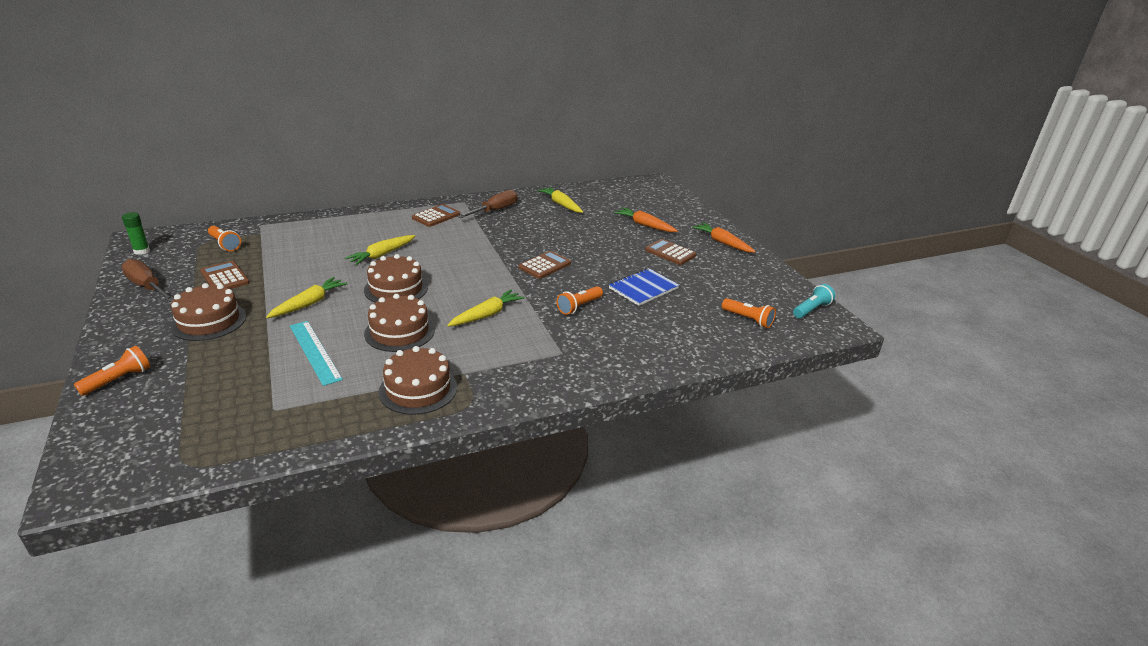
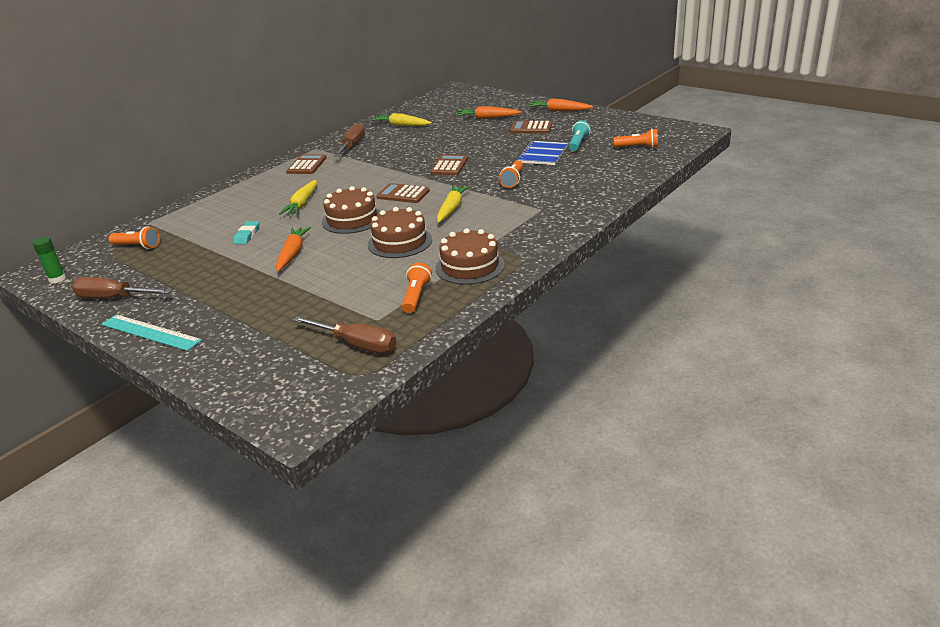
camera: 25 degrees left, 0 degrees up
orange flashlight [74,346,150,396] -> orange flashlight moved to [402,263,432,313]
brown cake [170,283,246,341] -> none
brown calculator [200,261,250,289] -> brown calculator moved to [376,183,430,203]
yellow carrot [266,277,348,318] -> orange carrot [276,227,311,272]
turquoise ruler [290,321,343,386] -> turquoise ruler moved to [101,314,202,351]
turquoise flashlight [793,284,835,318] -> turquoise flashlight moved to [569,120,591,151]
none -> turquoise eraser [233,221,259,244]
none -> brown screwdriver [293,316,396,353]

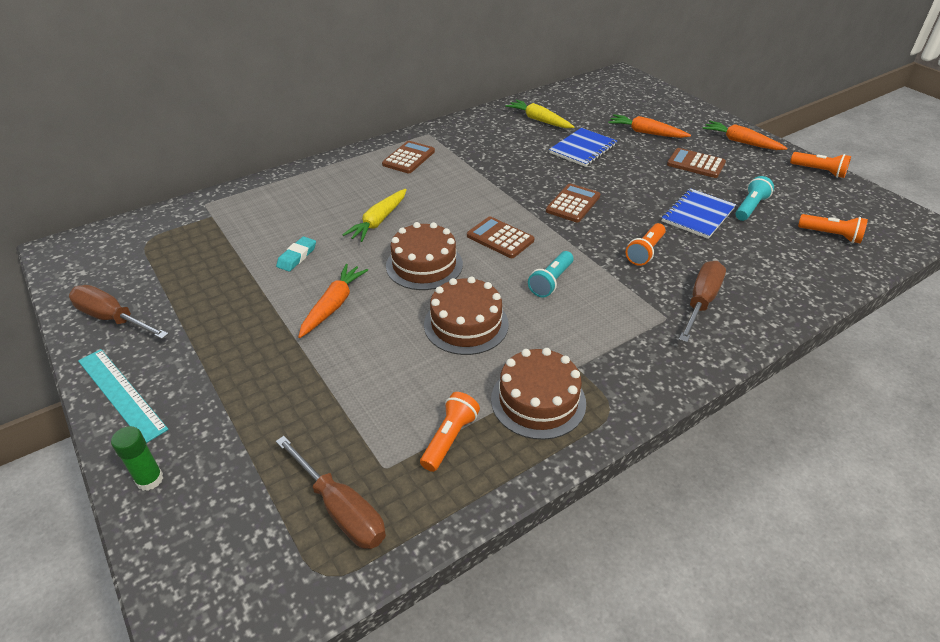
camera: 15 degrees right, 10 degrees up
green glue stick [32,237,66,283] -> green glue stick moved to [111,426,163,491]
orange flashlight [108,226,160,249] -> orange flashlight moved to [790,152,851,178]
brown screwdriver [333,123,365,157] -> brown screwdriver moved to [679,261,726,342]
yellow carrot [437,185,470,223] -> turquoise flashlight [528,251,574,298]
none -> blue notebook [549,128,617,167]

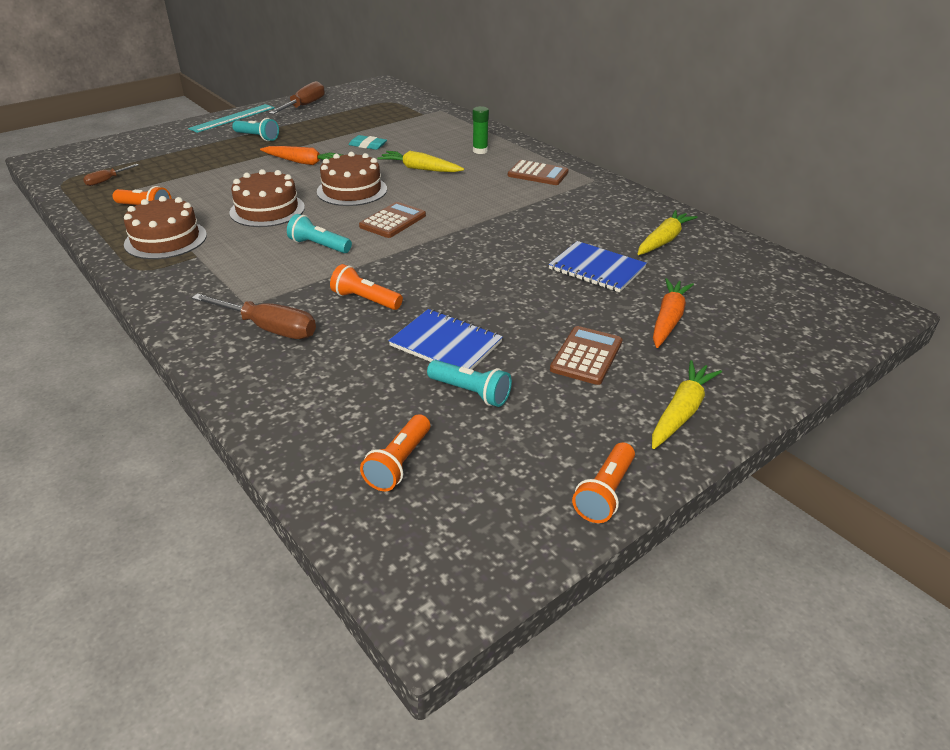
camera: 85 degrees right, 5 degrees down
green glue stick [111,426,163,491] -> green glue stick moved to [473,106,489,154]
brown screwdriver [276,436,386,549] -> brown screwdriver [83,164,139,186], size x0.55
brown calculator [546,184,600,222] -> none
orange carrot [702,121,787,150] -> yellow carrot [652,360,722,449]
none -> turquoise flashlight [232,118,279,141]

